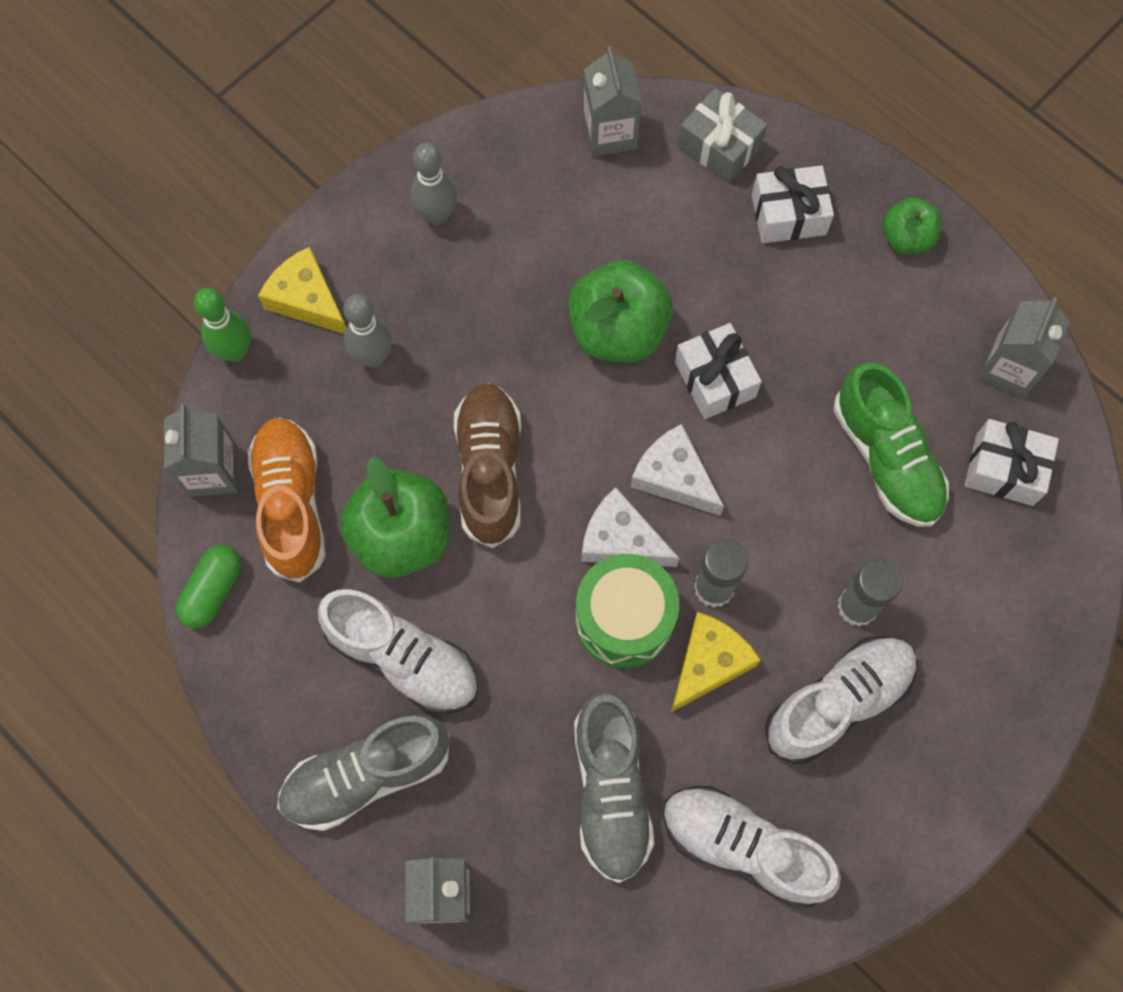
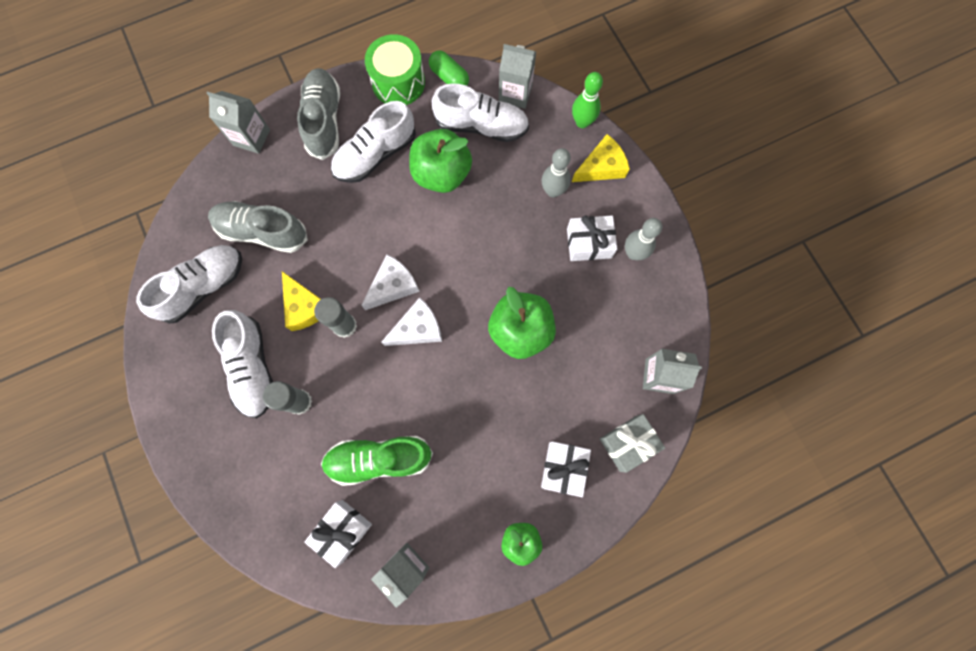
camera: 110 degrees right, 5 degrees up
orange shoe [247,417,326,583] -> white shoe [432,83,529,142]
brown shoe [454,383,521,548] -> none
green drum [575,554,679,668] -> green drum moved to [365,34,425,105]
white gift [675,323,762,419] -> white gift moved to [567,216,617,261]

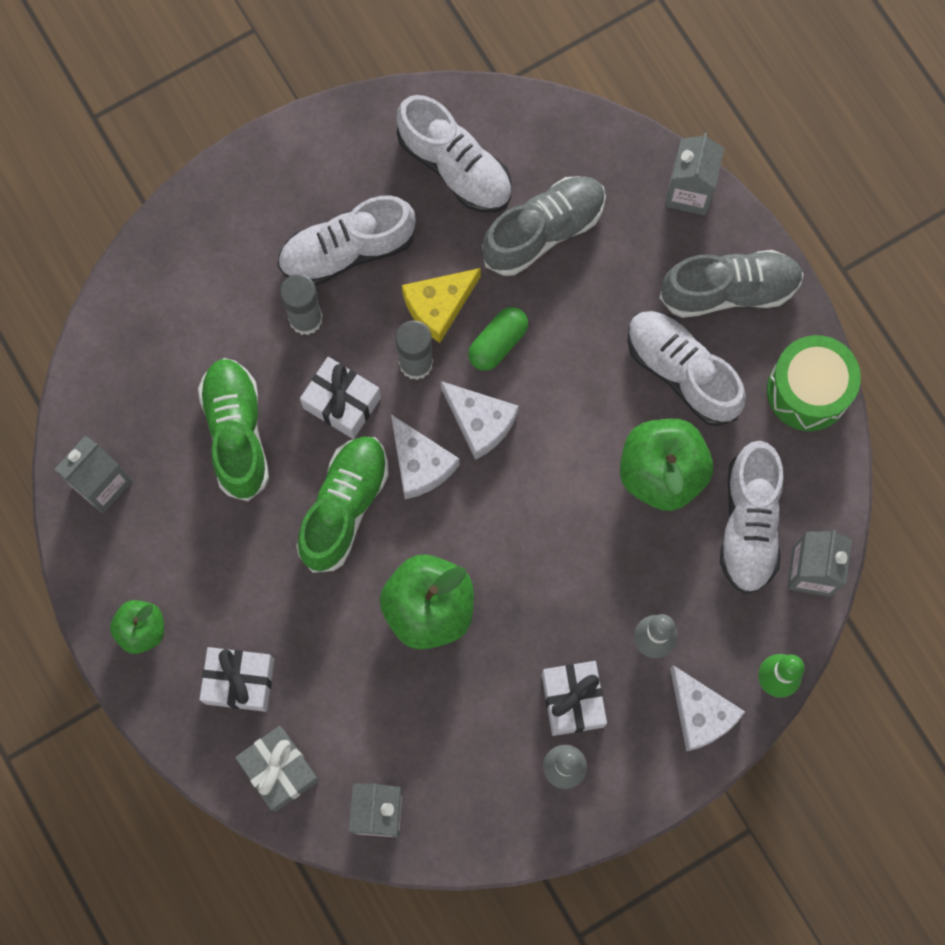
camera: 85 degrees right, 0 degrees up
grey shoe [208,201,308,253] -> grey shoe turned 45 degrees clockwise [482,176,606,276]
white gift [304,500,372,568] -> white gift moved to [300,357,381,439]
green capsule [429,50,469,86] -> green capsule moved to [468,307,528,371]
yellow cheese [572,134,630,182] -> white cheese [670,665,745,752]
none -> green shoe [297,436,388,573]

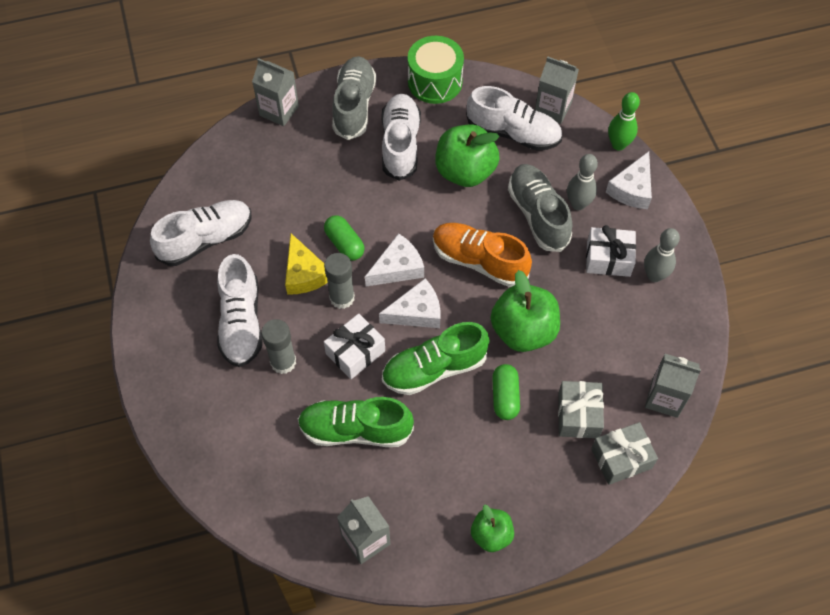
camera: 75 degrees left, 15 degrees down
white gift [200,647,274,712] -> none
green shoe [297,436,388,573] -> green shoe turned 60 degrees counterclockwise [382,322,490,395]
grey shoe [482,176,606,276] -> grey shoe moved to [508,164,572,252]
white shoe [627,311,746,426] -> white shoe turned 120 degrees clockwise [381,94,421,181]
white cheese [670,665,745,752] -> white cheese turned 135 degrees clockwise [606,151,652,209]
none -> orange shoe [433,223,532,287]
none -> green capsule [492,364,520,420]
none -> grey gift [558,381,604,438]

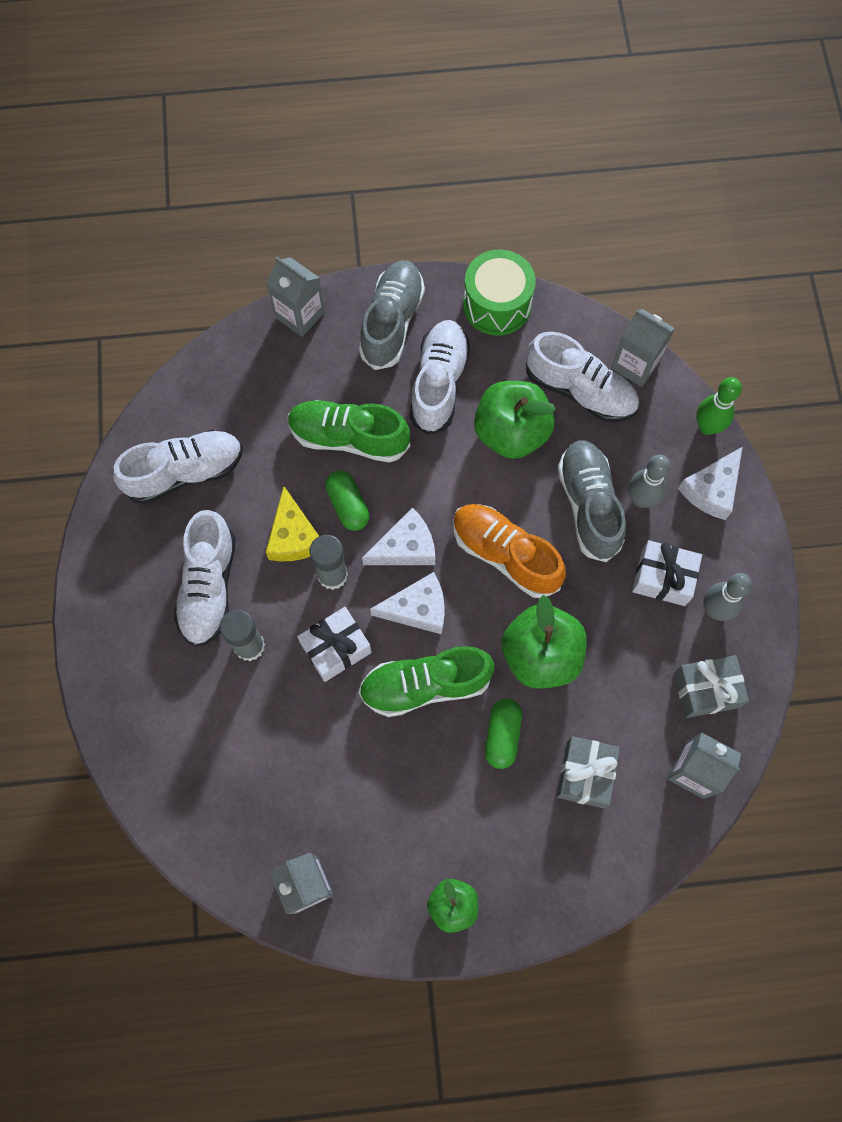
camera: 10 degrees right, 10 degrees up
green shoe [298,397,414,447] -> green shoe moved to [288,400,410,463]
grey gift [591,422,658,485] -> grey gift moved to [674,655,749,718]

